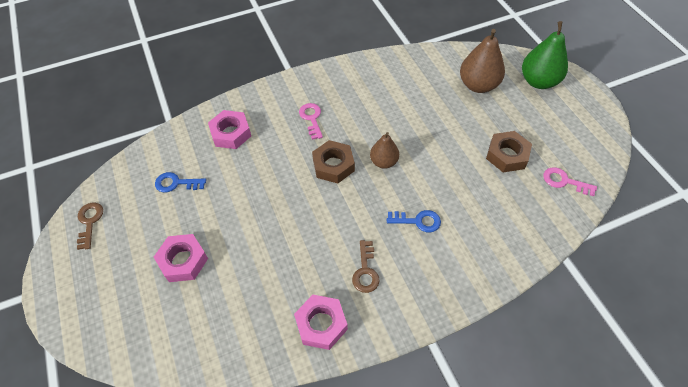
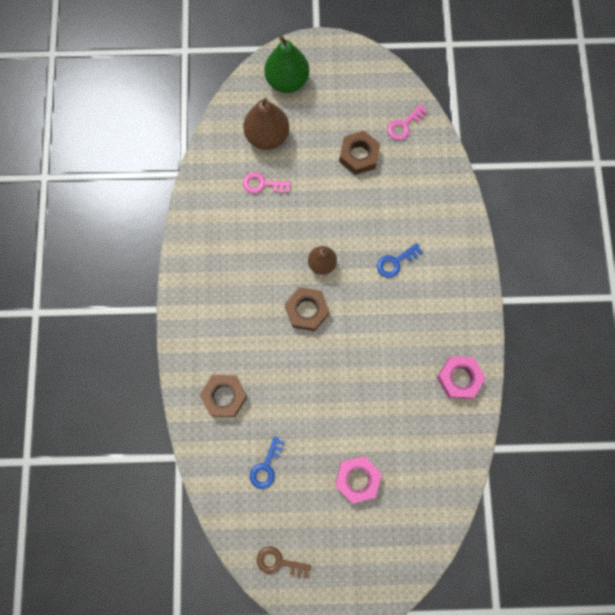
camera: 70 degrees left, 20 degrees up
pink nut [208,110,251,149] -> brown nut [200,375,247,417]
pink key [299,103,323,140] -> pink key moved to [243,172,291,193]
brown key [352,240,380,293] -> none
blue key [387,210,441,232] -> blue key turned 150 degrees counterclockwise [377,243,423,278]

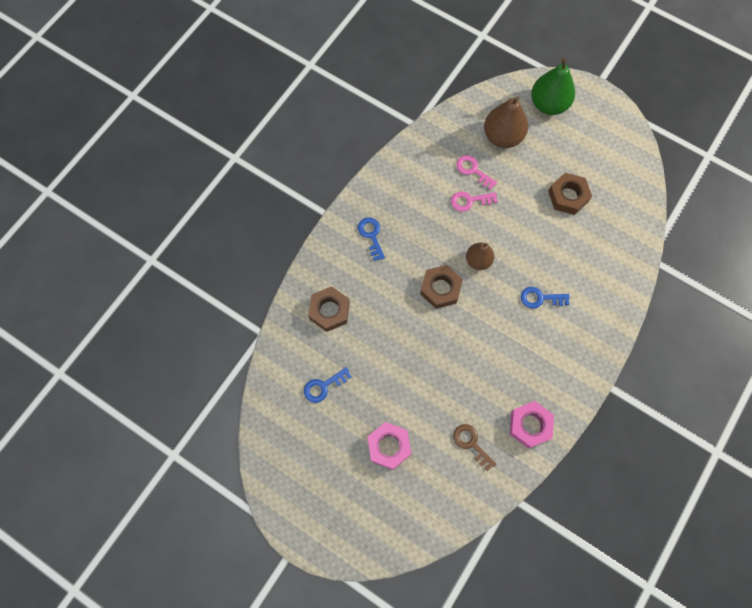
camera: 35 degrees right, 5 degrees down
brown key [257,546,311,578] -> brown key moved to [453,424,496,471]
pink key [387,104,428,140] -> pink key moved to [451,191,498,212]
none -> blue key [358,217,385,261]

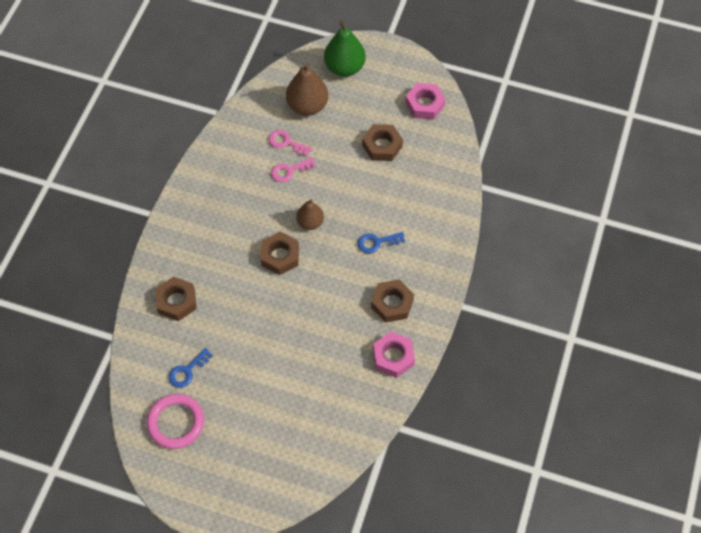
camera: 15 degrees left, 10 degrees down
blue key [358,217,385,261] -> none
pink nut [367,422,411,470] -> pink nut moved to [405,83,446,120]
brown key [453,424,496,471] -> none
none -> pink ring [147,394,204,449]
none -> brown nut [371,279,414,322]

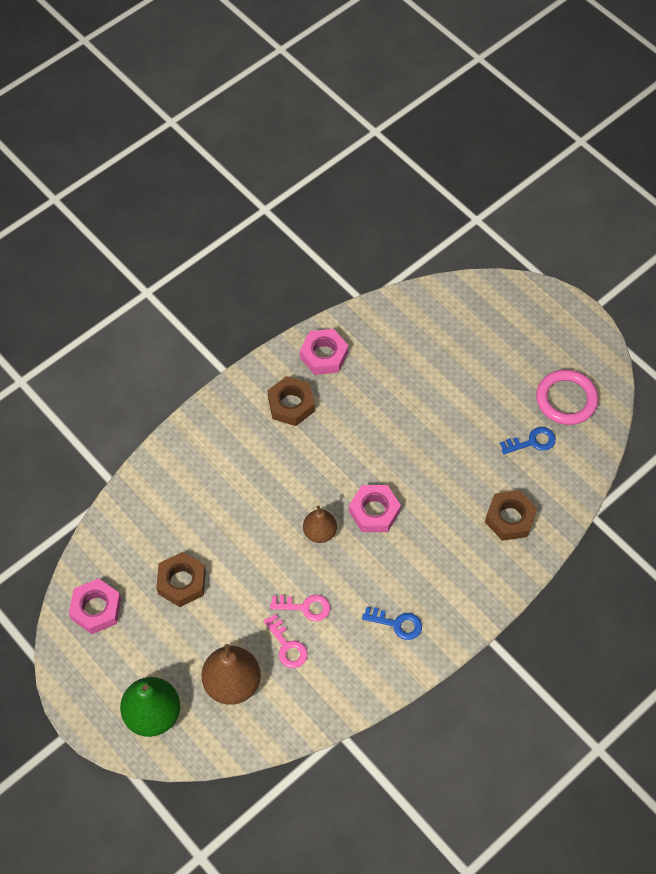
camera: 150 degrees left, 0 degrees up
brown nut [261,232,299,275] -> pink nut [349,485,401,532]
blue key [358,232,405,253] -> blue key moved to [362,607,422,640]

